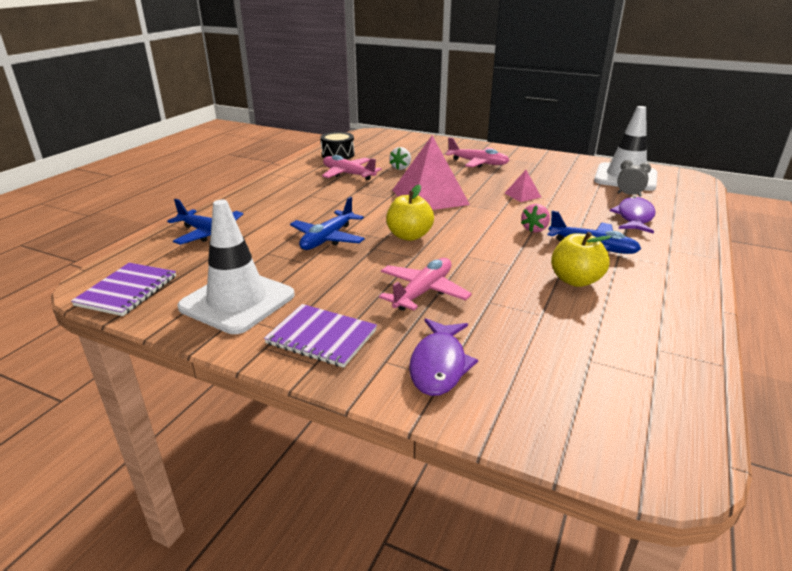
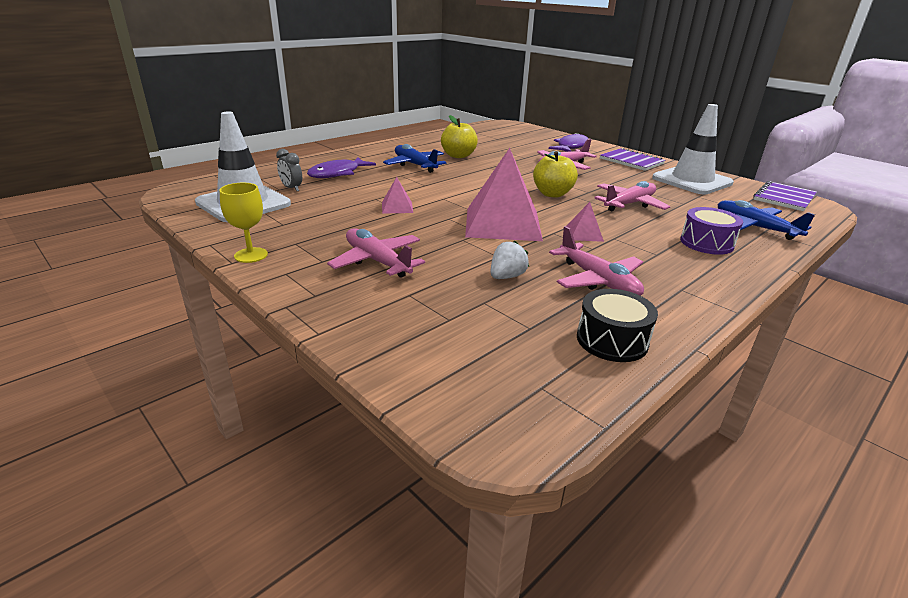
camera: 160 degrees left, 0 degrees up
blue plane [290,197,365,250] -> pink plane [594,181,670,212]
pink strawberry [521,204,550,233] -> none
none -> yellow goblet [219,183,268,263]
none -> pink pyramid [566,202,604,242]
none -> purple drum [680,207,743,255]

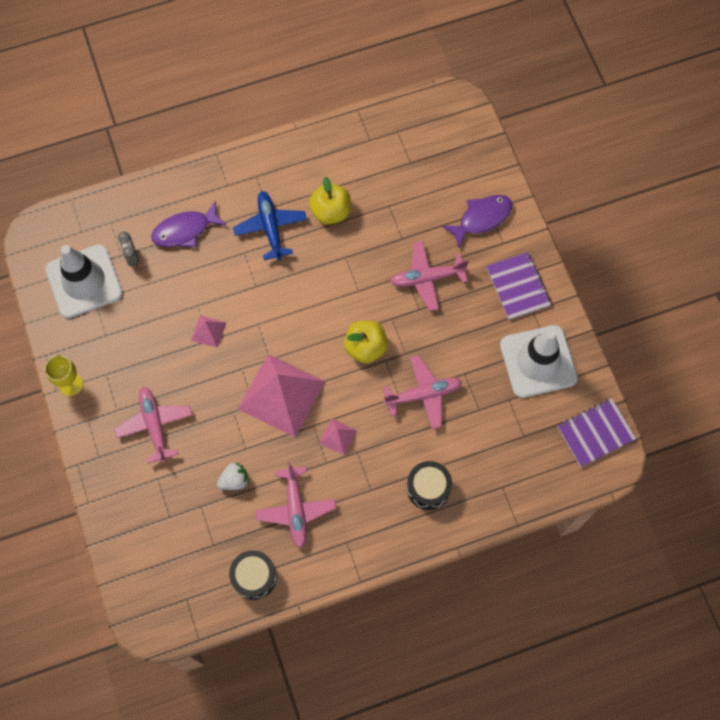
camera: 25 degrees right, 40 degrees up
purple drum [680,207,743,255] -> black drum [407,461,452,510]
blue plane [717,200,815,240] -> none

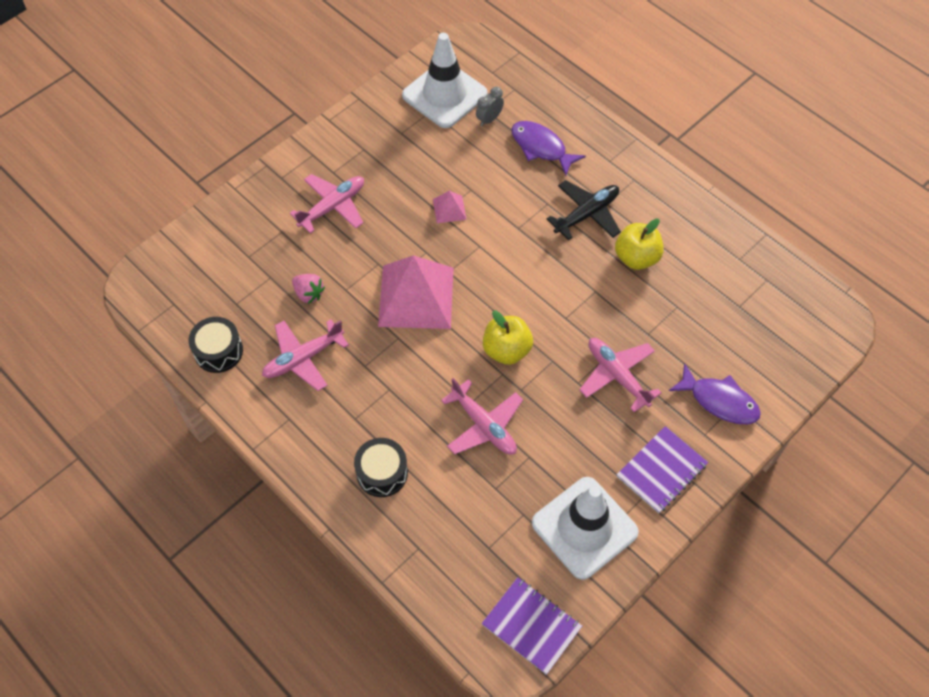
camera: 65 degrees right, 10 degrees down
yellow goblet [45,355,83,396] -> none
white strawberry [217,462,249,490] -> pink strawberry [292,274,325,304]
blue plane [233,191,307,261] -> black plane [547,180,621,240]
pink pyramid [319,418,357,455] -> none

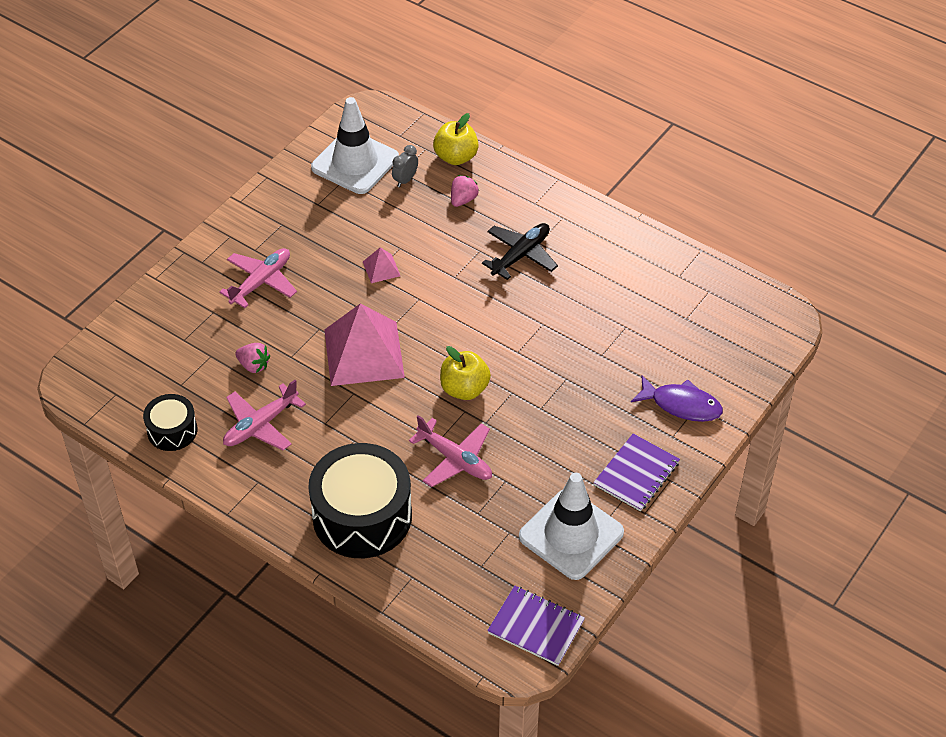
camera: 10 degrees left, 10 degrees down
black drum [354,438,408,497] -> black drum [308,443,412,558], size x1.92
purple fish [511,121,586,176] -> pink strawberry [451,175,479,207]
pink plane [579,338,662,412] -> none
yellow apple [615,219,663,270] -> yellow apple moved to [433,113,479,165]

